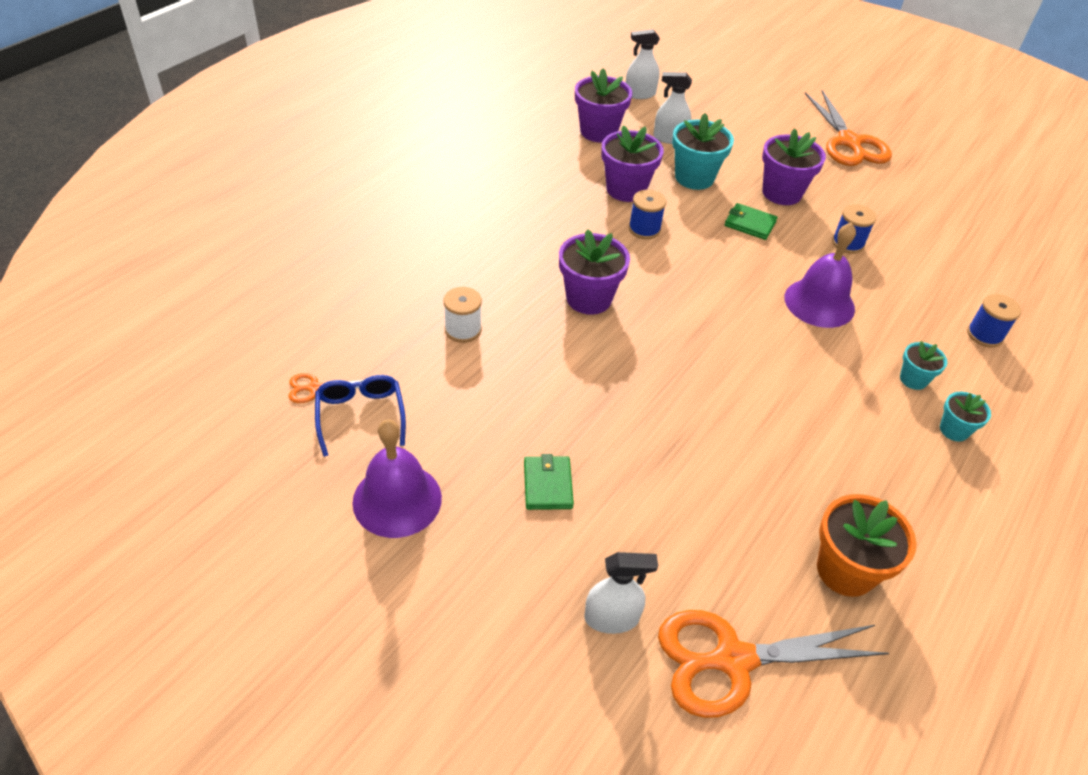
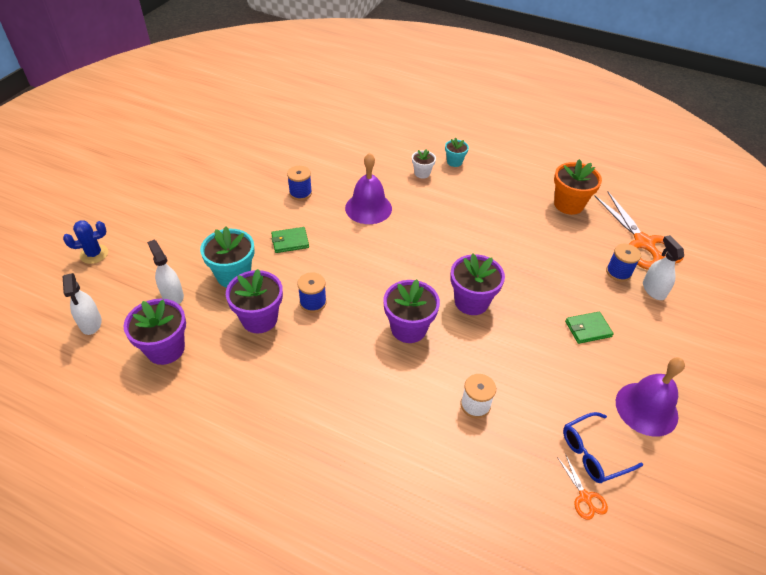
camera: 100 degrees left, 0 degrees up
white spray bottle [653,72,692,144] -> white spray bottle turned 150 degrees clockwise [147,240,184,304]
green wallet [725,203,777,240] -> green wallet turned 60 degrees clockwise [271,227,309,253]
purple flower pot [762,128,826,205] -> purple flower pot moved to [450,254,505,315]
orange scissors [805,90,892,166] -> none
turquoise flower pot [900,341,947,390] -> white flower pot [412,149,436,179]
blue spool [967,294,1021,347] -> blue spool moved to [606,244,641,282]
none -> blue cactus [63,220,108,264]

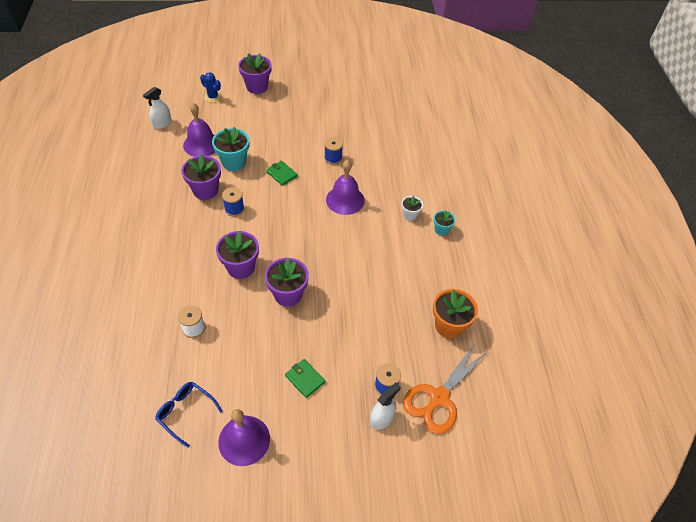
camera: 60 degrees right, 5 degrees up
purple flower pot [123,299,186,365] -> purple flower pot moved to [238,53,272,94]
white spray bottle [147,240,184,304] -> purple bell [183,103,215,157]
orange scissors [557,455,608,520] -> none

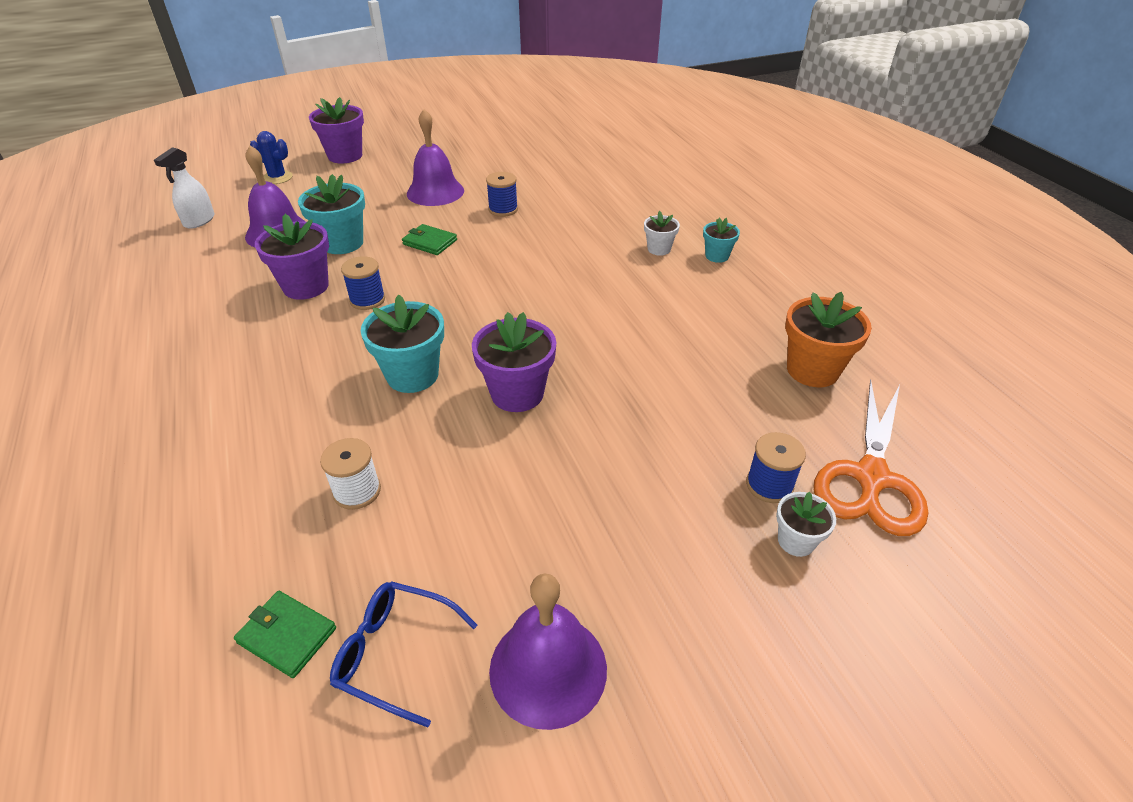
camera: 15 degrees left, 10 degrees down
purple flower pot [216,231,259,279] -> turquoise flower pot [361,295,444,393]
green wallet [285,359,325,398] -> green wallet moved to [234,591,336,678]
purple bell [326,160,365,215] -> purple bell moved to [407,109,464,206]
white spray bottle [370,382,401,430] -> white flower pot [776,492,836,557]

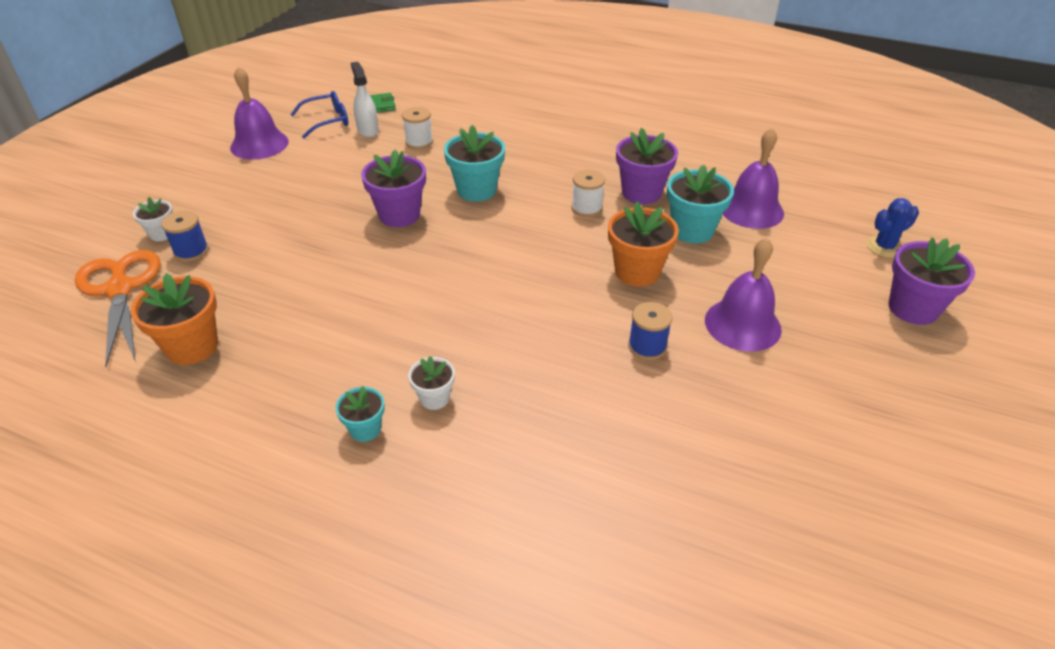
camera: 135 degrees right, 0 degrees up
white spray bottle [154,147,214,229] -> white spray bottle moved to [351,62,379,137]
blue spool [341,256,385,310] -> white spool [571,170,605,217]
green wallet [402,224,457,255] -> orange flower pot [608,201,679,286]

